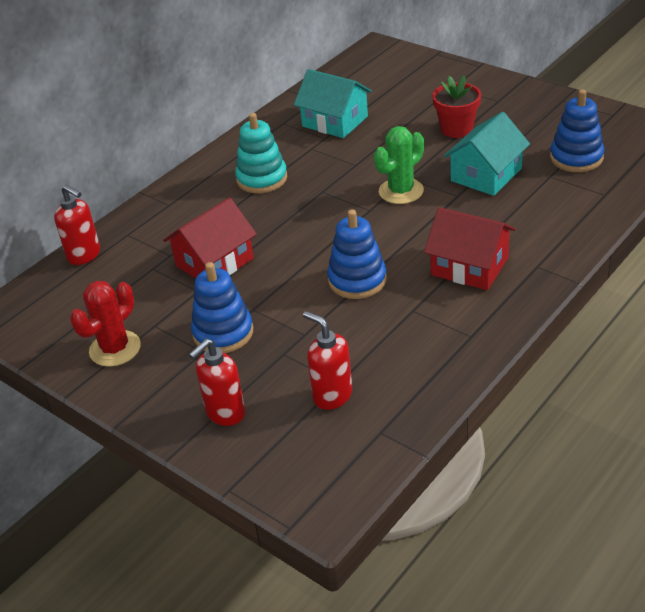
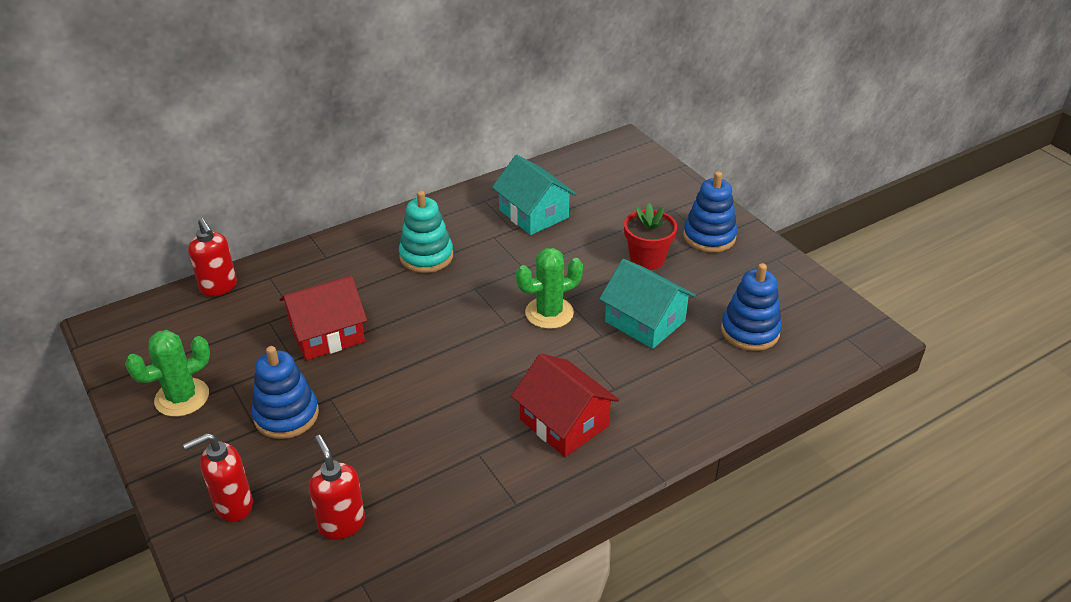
camera: 15 degrees right, 0 degrees up
red cactus [70,281,141,367] -> green cactus [125,330,210,417]
blue stacking toy [327,210,387,299] -> blue stacking toy moved to [683,172,737,252]
turquoise house [444,112,530,196] -> turquoise house turned 75 degrees clockwise [599,259,695,349]

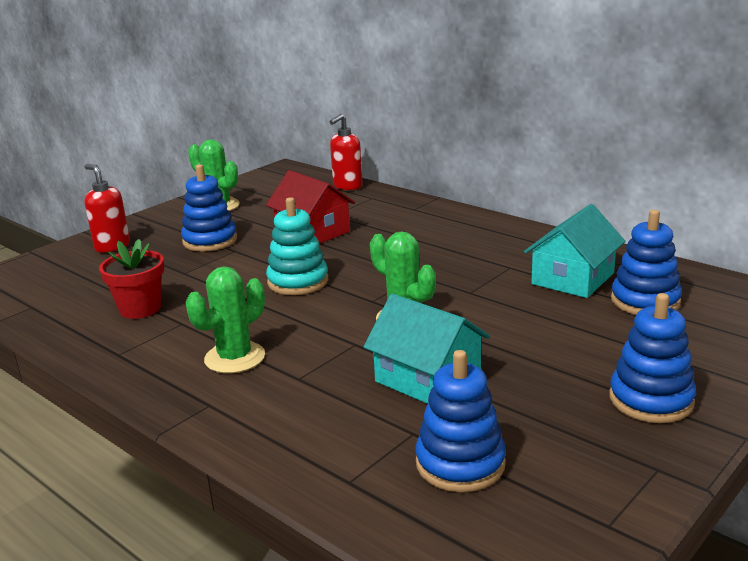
camera: 75 degrees right, 15 degrees down
red soap dispenser [309,435,365,540] -> none
turquoise stacking toy [399,191,453,273] -> turquoise stacking toy moved to [266,197,328,295]
red house [511,353,619,457] -> green cactus [186,266,265,373]
turquoise house [599,259,695,349] -> turquoise house turned 75 degrees counterclockwise [363,294,490,404]
red flower pot [624,203,677,270] -> red flower pot moved to [99,239,164,319]
none -> blue stacking toy [611,210,682,315]

